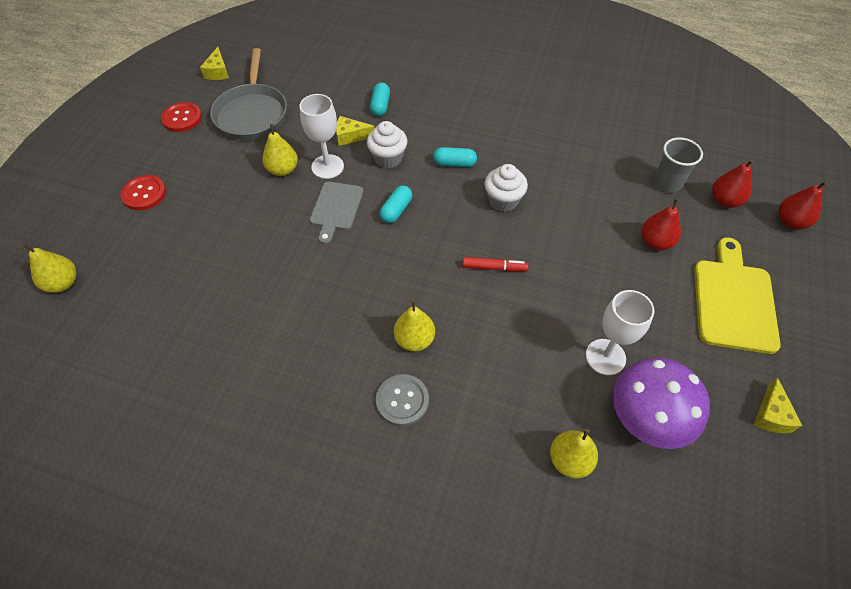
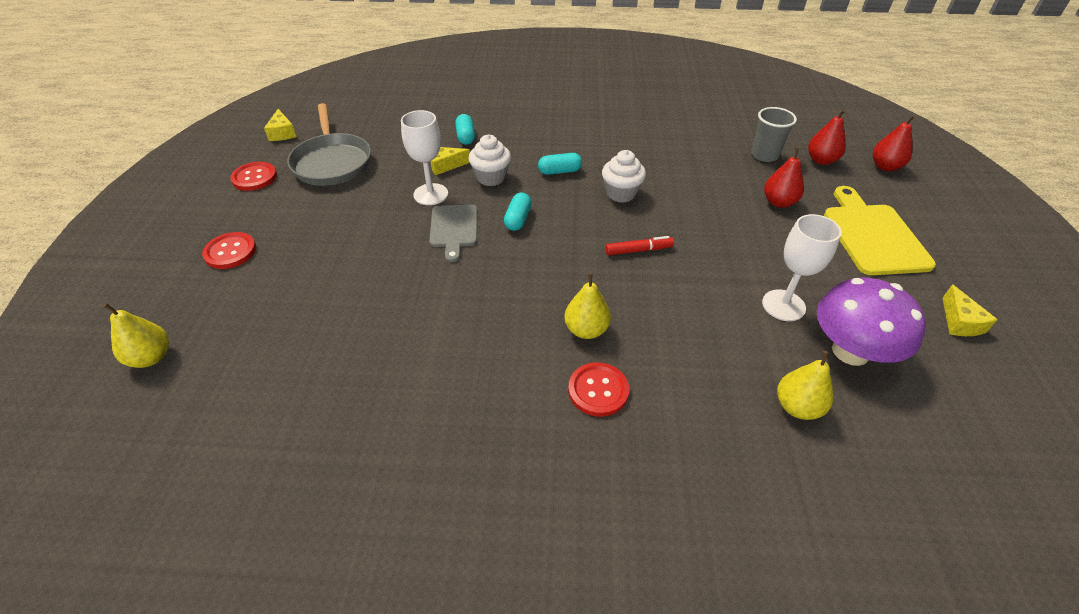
camera: 15 degrees left, 10 degrees down
yellow pear [262,124,298,176] -> none
grey button [376,374,429,426] -> red button [568,362,629,417]

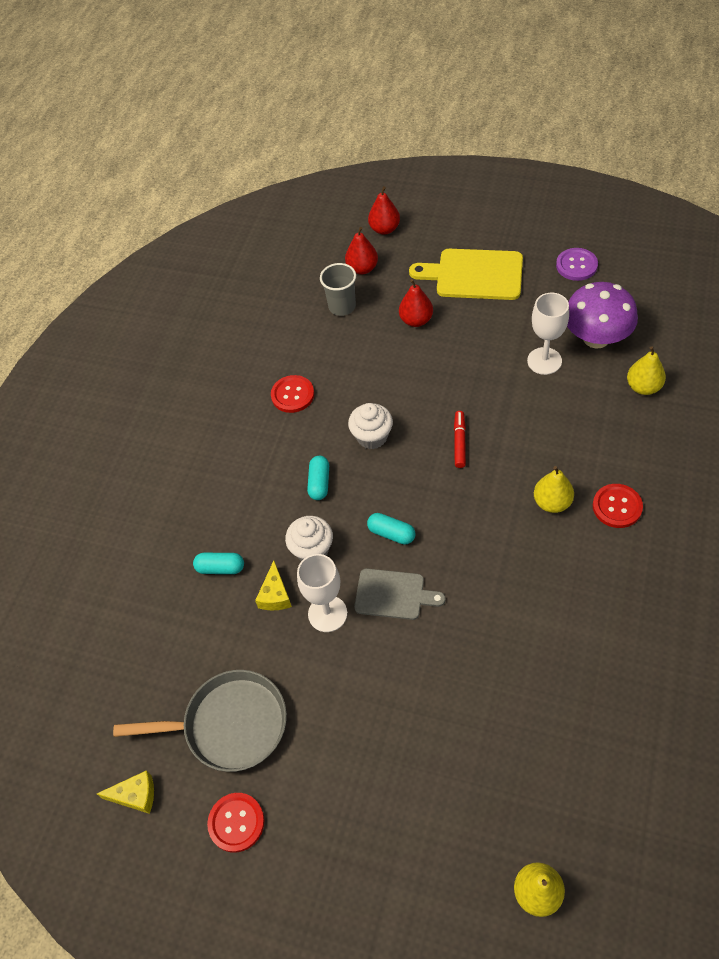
camera: 70 degrees left, 10 degrees up
red button [202,232,256,269] -> red button moved to [271,375,314,413]
yellow cheese [943,284,998,336] -> purple button [556,248,598,281]

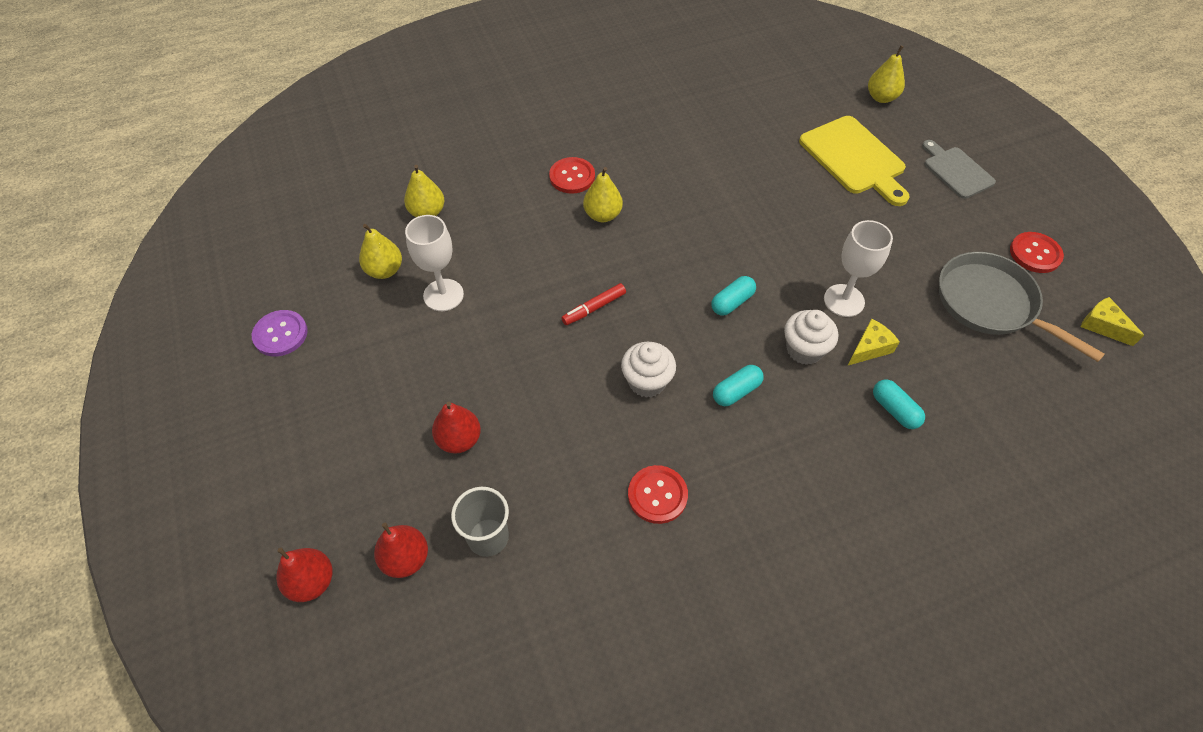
camera: 135 degrees left, 0 degrees up
grey cutting board [354,569,445,620] -> grey cutting board moved to [922,140,996,199]
turquoise capsule [367,513,415,545] -> turquoise capsule turned 60 degrees clockwise [711,276,756,316]
yellow cutting board [409,249,523,300] -> yellow cutting board moved to [799,116,910,206]
purple mushroom [567,282,638,349] -> yellow pear [359,224,402,279]

